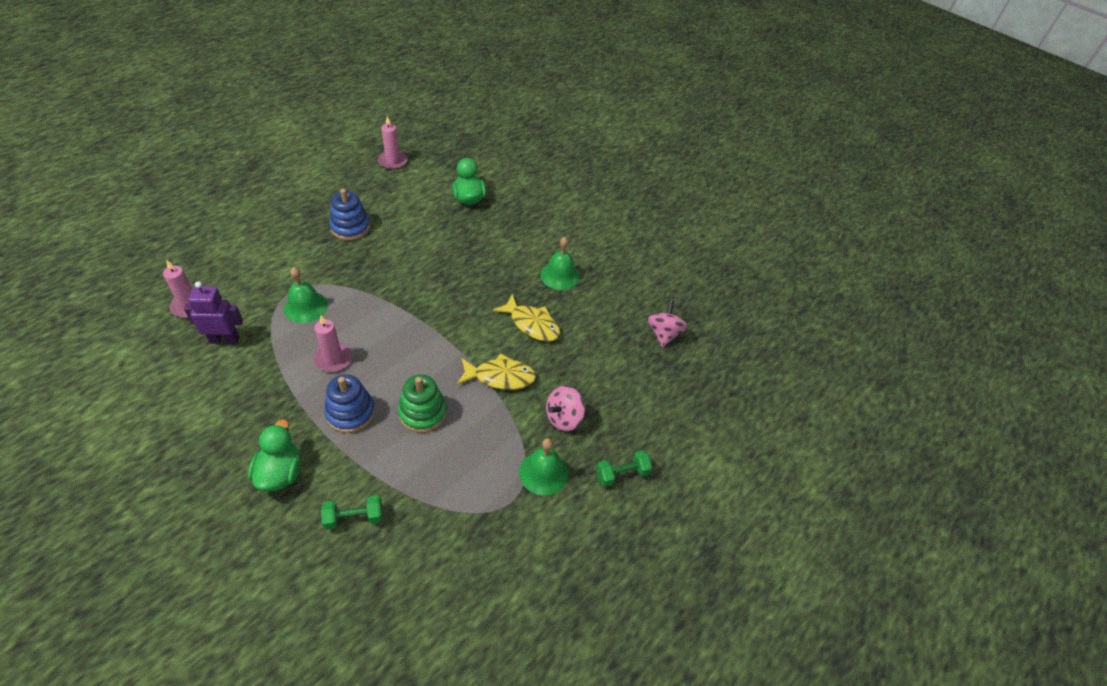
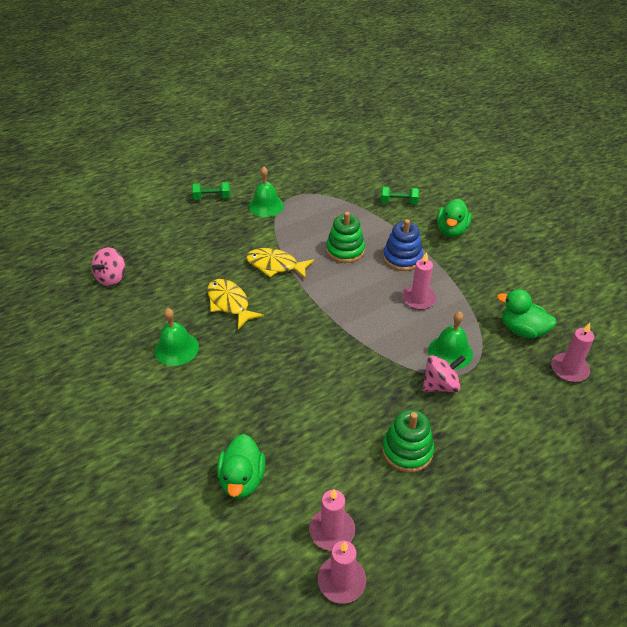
camera: 160 degrees left, 5 degrees down
purple robot [184,281,243,344] -> green duck [497,289,557,339]
blue stacking toy [329,189,371,240] -> green stacking toy [382,410,434,473]
pink spinning top [546,386,585,431] -> pink spinning top moved to [422,355,466,392]
none -> pink candle [309,489,355,551]

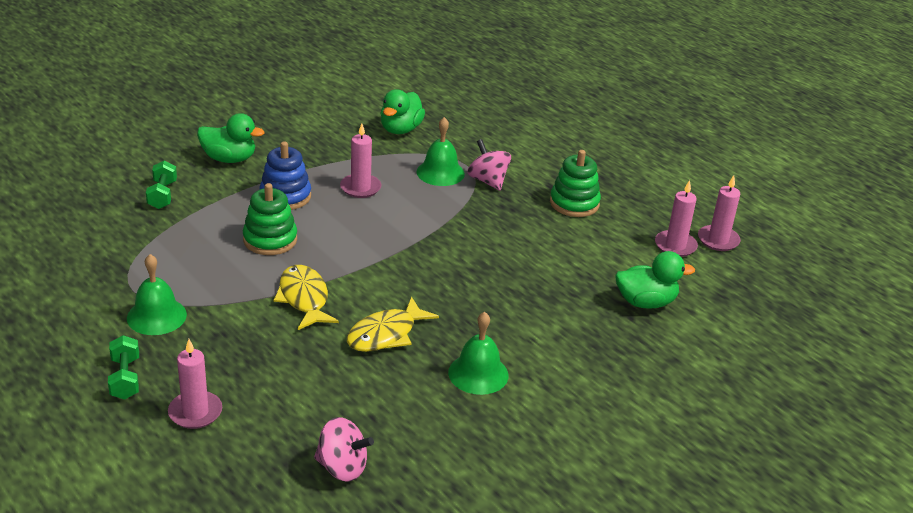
camera: 100 degrees left, 10 degrees down
yellow fish [246,248,314,279] -> yellow fish turned 150 degrees clockwise [273,265,339,330]
pink candle [551,323,594,382] -> pink candle moved to [168,339,222,429]

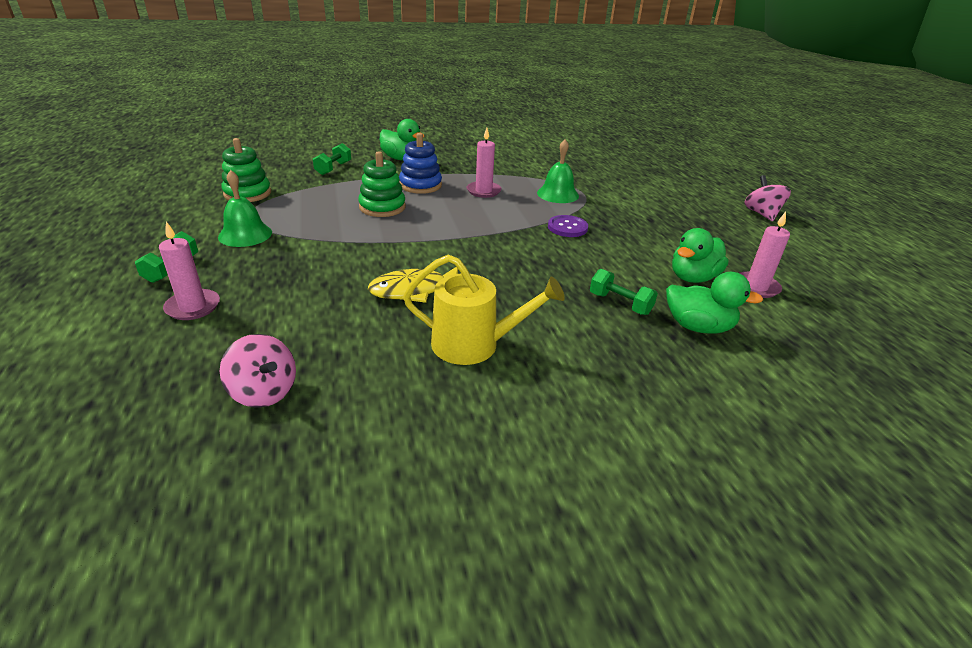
camera: 25 degrees right, 0 degrees up
yellow fish [273,265,339,330] -> none
green duck [380,89,425,134] -> green duck moved to [672,228,729,283]
green bell [448,312,509,395] -> yellow watering can [403,255,565,365]
pink spinning top [467,139,511,191] -> pink spinning top moved to [745,175,791,221]
green stacking toy [550,150,601,217] -> green stacking toy moved to [221,138,271,202]
pink candle [698,175,741,251] -> none
none -> purple button [548,215,588,237]
none -> green dumbbell [590,269,658,315]

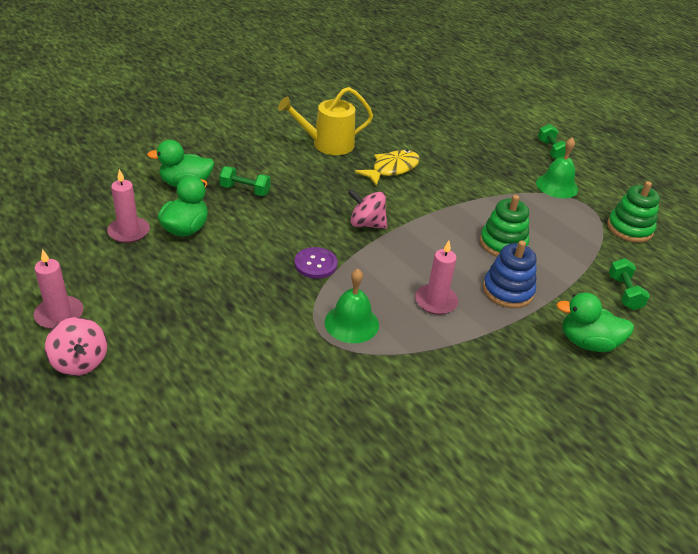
camera: 155 degrees right, 5 degrees up
pink candle [159,222,220,320] -> pink candle moved to [34,249,83,329]
pink spinning top [220,334,296,408] -> pink spinning top moved to [348,189,387,229]

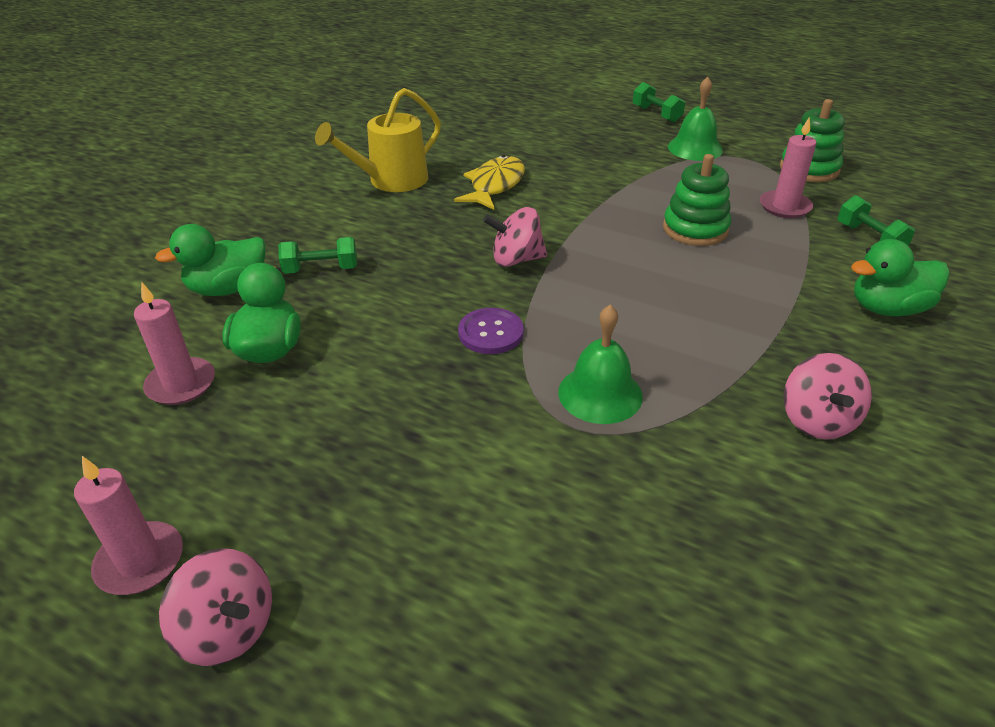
camera: 20 degrees left, 0 degrees up
pink candle [415,241,458,315] -> pink candle moved to [760,117,817,218]
blue stacking toy [483,240,537,308] -> none
none -> pink spinning top [784,353,872,440]

